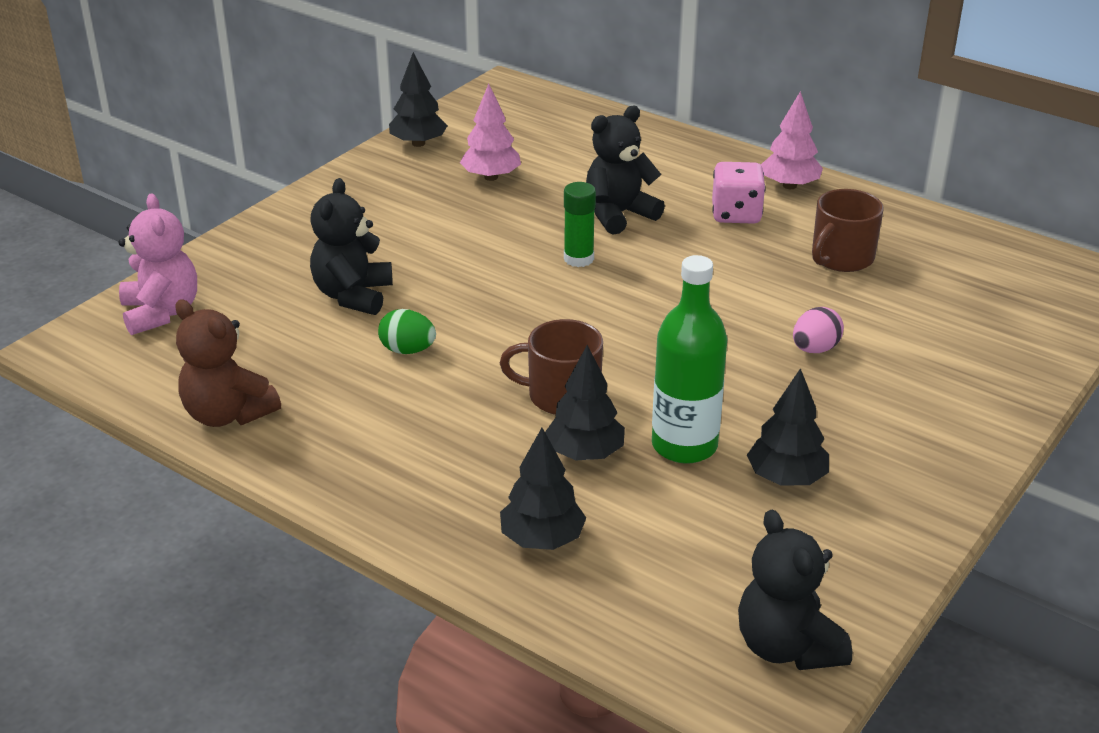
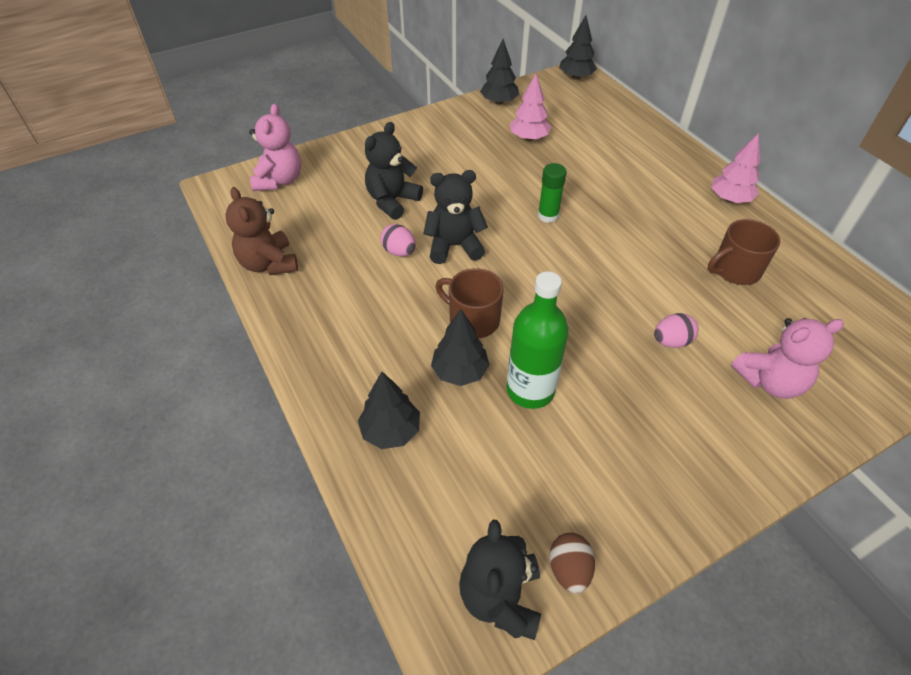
camera: 25 degrees right, 15 degrees up
green egg [378,309,436,354] -> pink egg [380,224,416,257]
black teddy bear [586,106,665,235] -> black teddy bear moved to [423,170,488,264]
pink dice [712,162,766,224] -> none
black tree [747,368,829,486] -> black tree moved to [559,15,597,80]
none -> brown egg [549,533,595,594]
none -> pink teddy bear [731,318,844,399]

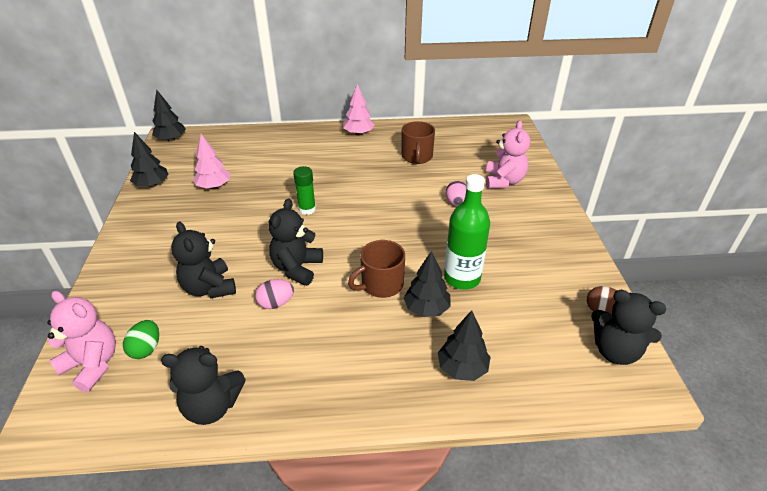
camera: 65 degrees left, 10 degrees down
brown teddy bear [225,187,298,275] -> black teddy bear [161,346,246,425]
none -> green egg [123,320,159,359]

